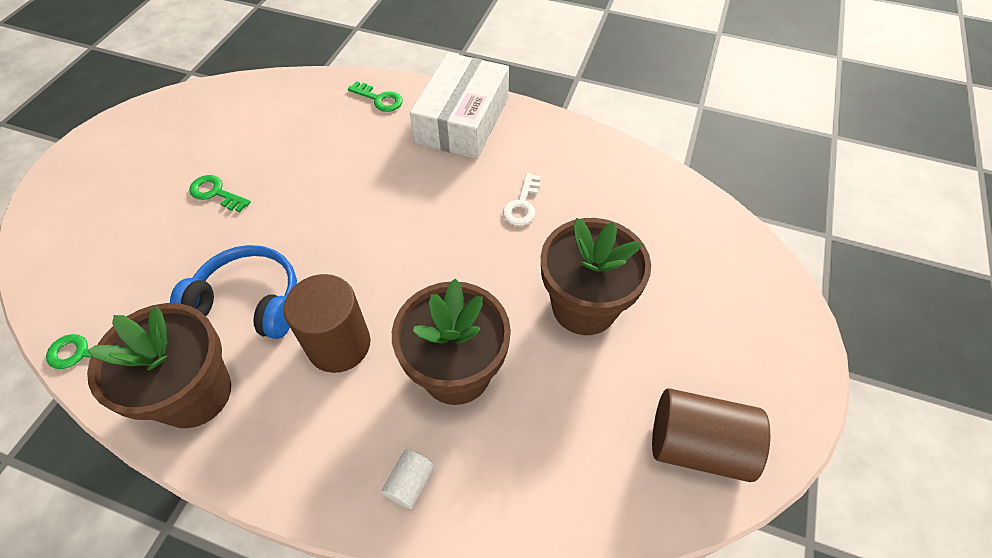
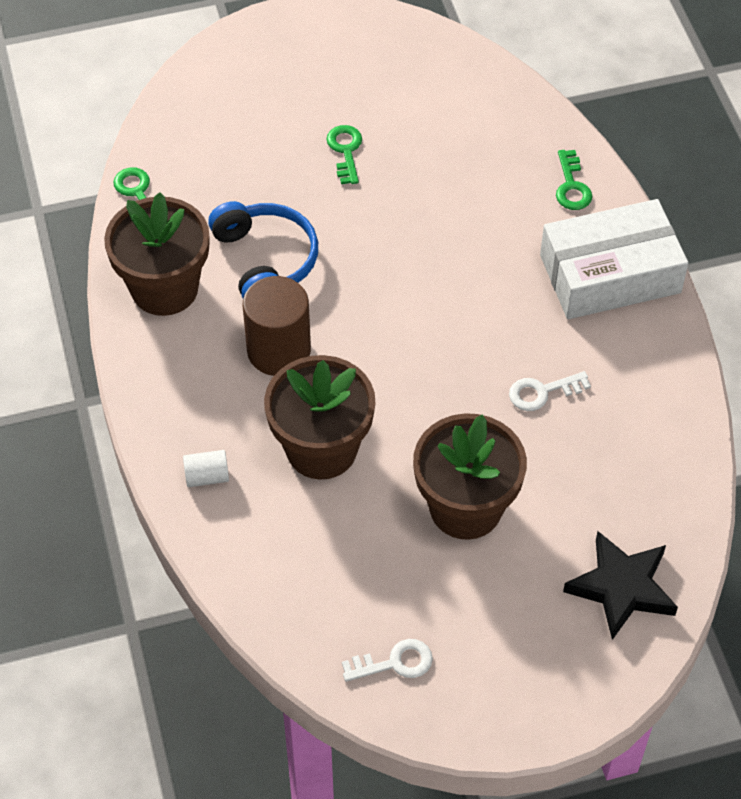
camera: 55 degrees right, 0 degrees up
brown cylinder [652,388,770,482] -> white key [342,639,433,682]
none -> black star [563,531,678,640]

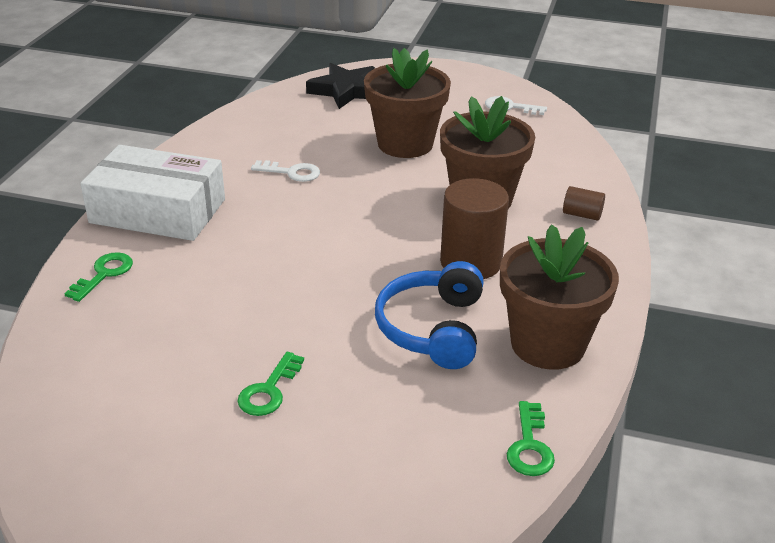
camera: 150 degrees left, 20 degrees down
white cylinder [183,450,229,487] -> brown cylinder [563,186,605,221]

